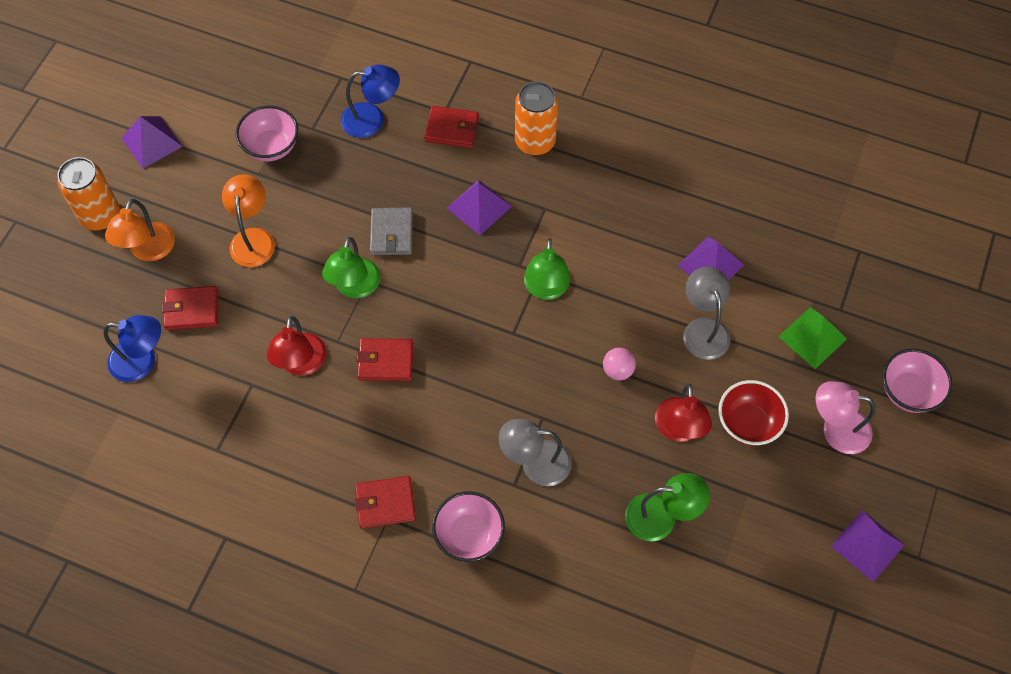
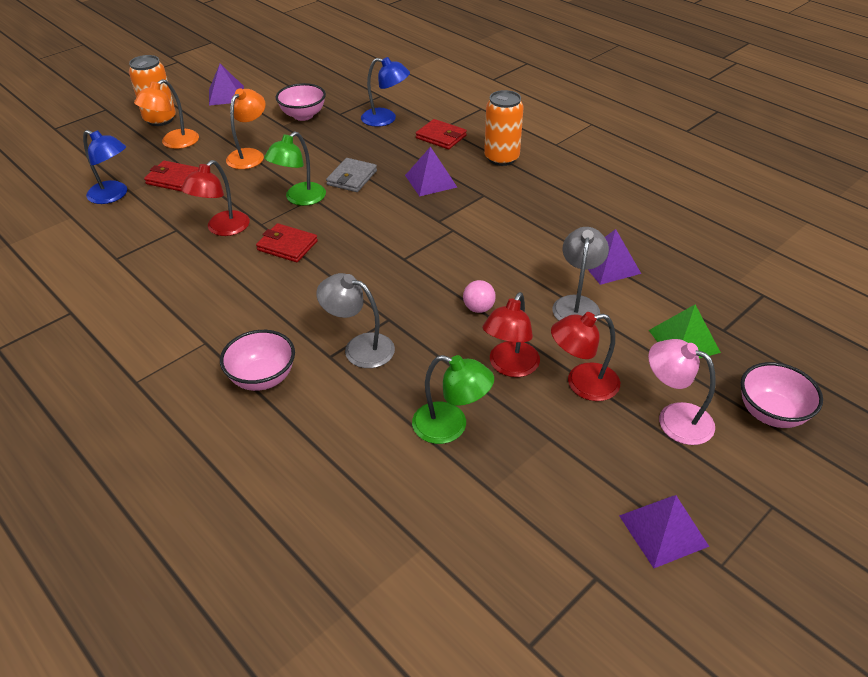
camera: 25 degrees right, 20 degrees down
red wallet [355,476,416,529] -> none
green lamp [524,238,570,300] -> none
red bowl [719,380,789,446] -> red lamp [551,312,620,401]

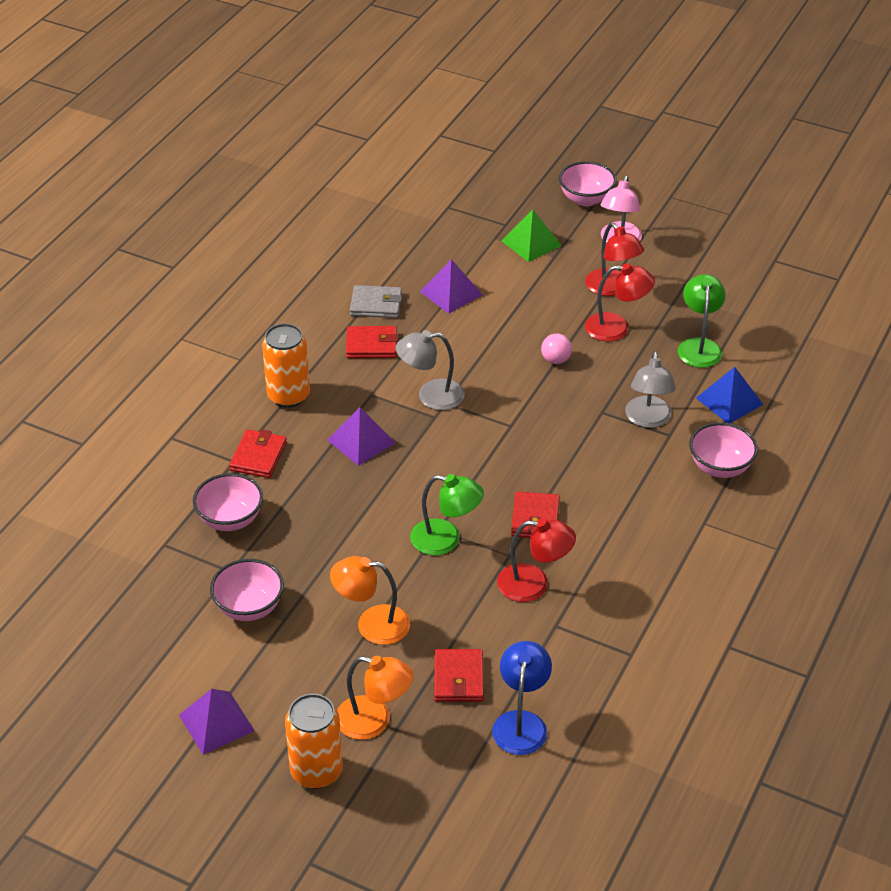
camera: 110 degrees left, 0 degrees up
grey wallet [326,158,377,192] -> grey wallet moved to [350,285,402,318]
blue lamp [361,57,410,127] -> pink bowl [193,473,263,531]
grey lamp [552,227,609,321] -> grey lamp moved to [396,330,464,410]
purple pyramid [619,495,709,568] -> none
none -> red wallet [346,326,398,358]
none -> blue pyramid [696,367,764,423]

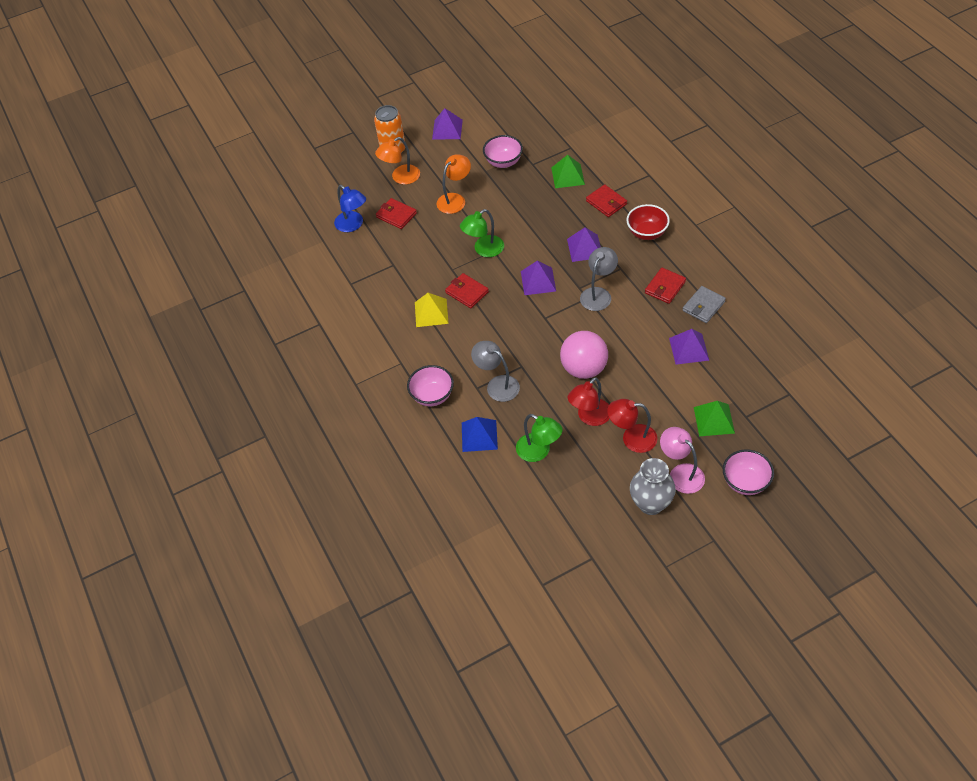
camera: 130 degrees right, 10 degrees up
pink bowl [193,473,263,531] -> green pyramid [551,155,585,188]
orange can [262,323,310,408] -> red bowl [626,204,670,240]
red lamp [497,518,576,602] -> none
pink ball [541,334,572,364] -> pink ball [560,331,608,379], size x2.12
none -> yellow pyramid [415,293,449,327]
none -> purple pyramid [521,261,556,295]
none -> grey vase [630,458,676,515]

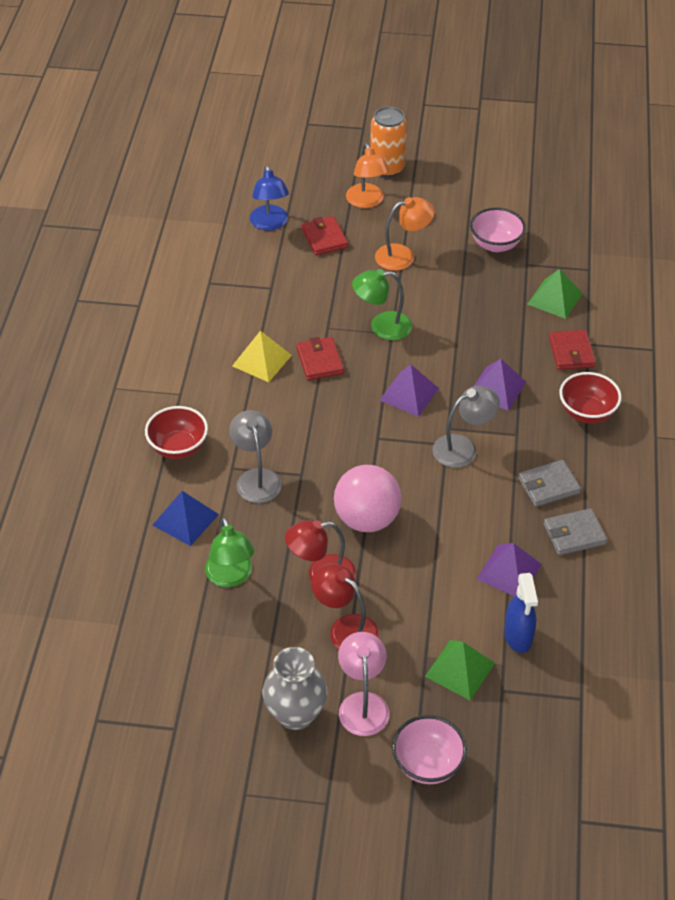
camera: 30 degrees right, 5 degrees down
orange lamp [375,137,420,185] -> orange lamp turned 105 degrees counterclockwise [346,143,390,208]
pink bowl [407,365,454,406] -> red bowl [145,406,208,459]
purple pyramid [432,108,463,139] -> none
red wallet [645,268,686,304] -> grey wallet [518,460,581,507]
none -> blue spray bottle [504,573,538,653]

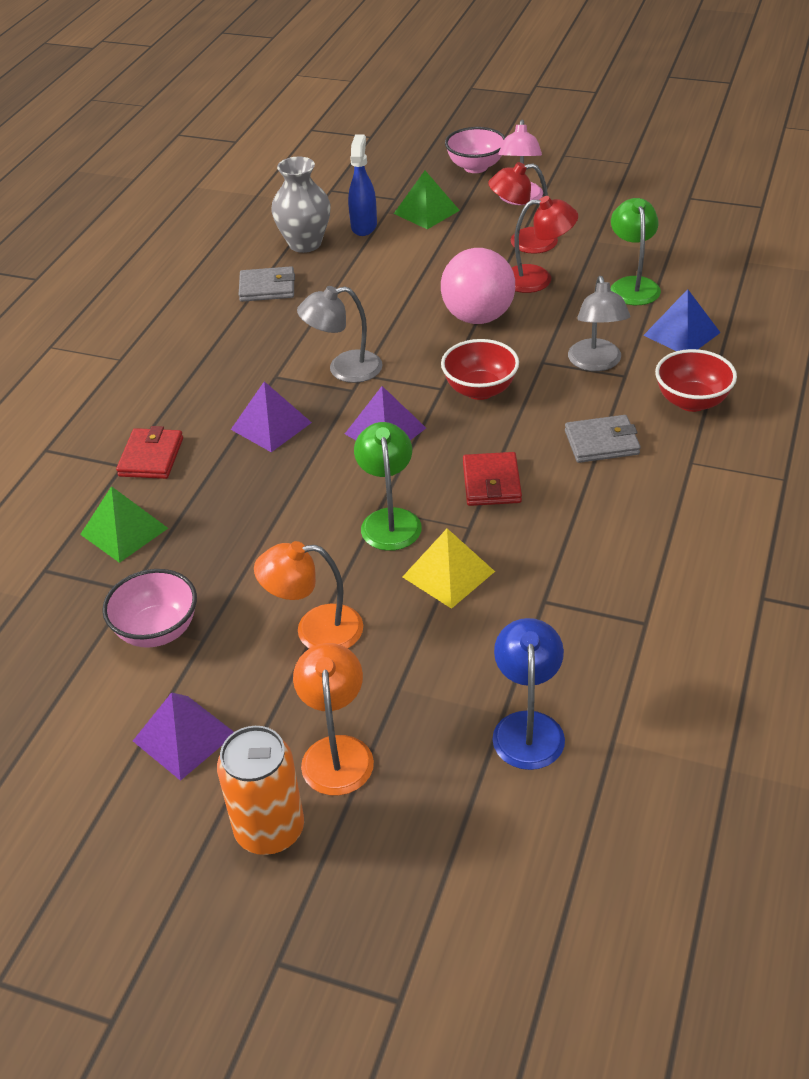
camera: 165 degrees left, 5 degrees down
yellow pyramid [232,331,292,382] -> yellow pyramid moved to [403,528,495,609]
grey vase [262,647,327,730] -> grey vase moved to [271,157,331,253]
red wallet [301,216,348,256] -> none
red lamp [311,563,379,650] -> red lamp turned 120 degrees clockwise [488,162,558,254]
green lamp [352,269,412,340] -> green lamp turned 105 degrees counterclockwise [354,422,422,551]
purple pyramid [477,543,542,596] -> purple pyramid moved to [133,692,234,781]
grey wallet [518,460,581,507] -> grey wallet moved to [565,415,641,463]
red bowl [559,372,622,424] -> red bowl moved to [441,339,519,400]

